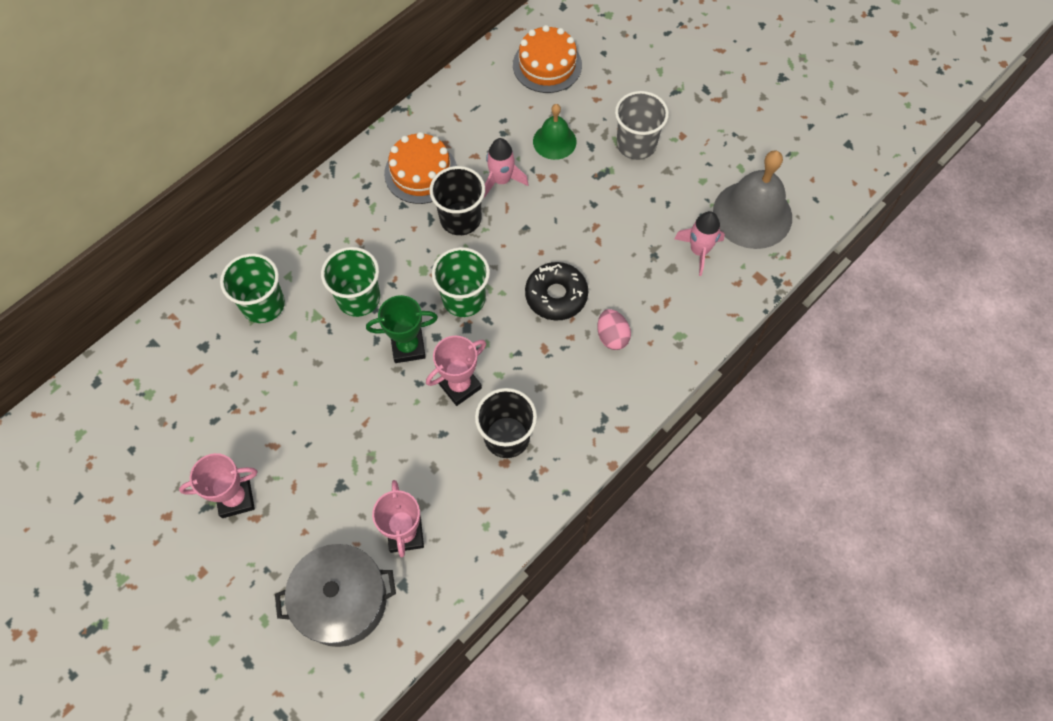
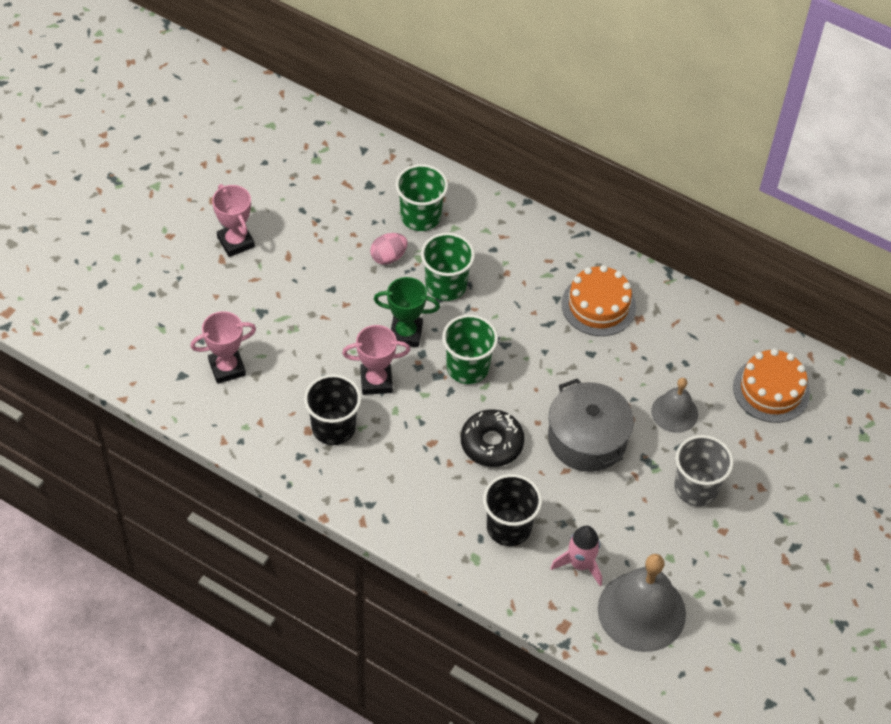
camera: 75 degrees right, 10 degrees down
grey pot [275,544,396,647] -> grey pot moved to [548,378,634,472]
green trophy [366,295,438,363] -> green trophy turned 60 degrees counterclockwise [373,277,440,347]
pink trophy [426,336,486,406] -> pink trophy turned 45 degrees counterclockwise [342,325,410,395]
black cup [429,166,485,235] -> black cup moved to [483,474,542,546]
pink rocket [484,138,529,198] -> none
green bell [533,104,577,160] -> grey bell [651,378,698,433]
pink egg [597,309,631,350] -> pink egg moved to [370,233,408,265]

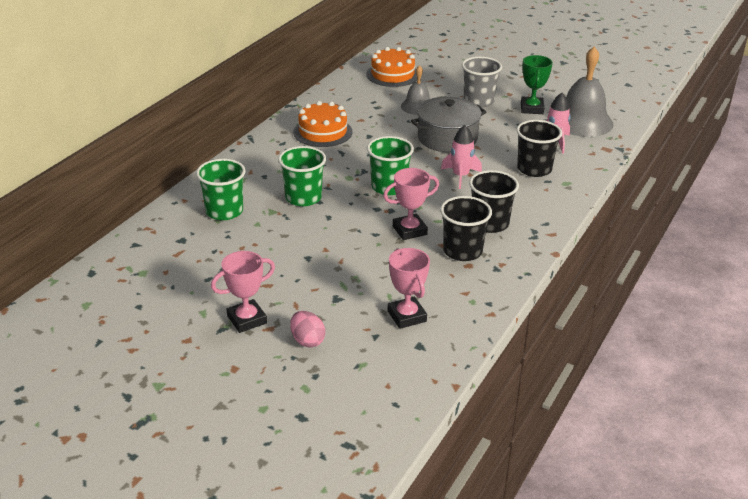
camera: 90 degrees left, 20 degrees down
pink trophy [342,325,410,395] -> pink trophy turned 75 degrees clockwise [383,168,439,240]
pink egg [370,233,408,265] -> pink egg moved to [290,311,325,348]
green trophy [373,277,440,347] -> green trophy moved to [521,55,553,114]
black donut [461,409,525,467] -> pink rocket [441,125,482,189]
none -> black cup [469,170,519,233]

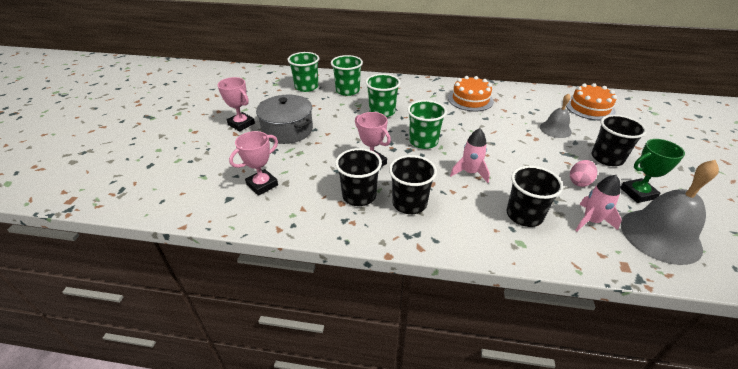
camera: 70 degrees right, 5 degrees up
pink egg [290,311,325,348] -> pink egg moved to [570,160,597,187]
grey pot [411,97,486,153] -> grey pot moved to [256,95,313,144]
grey cup [462,57,502,107] -> black cup [592,115,647,166]
none -> green cup [288,52,319,92]

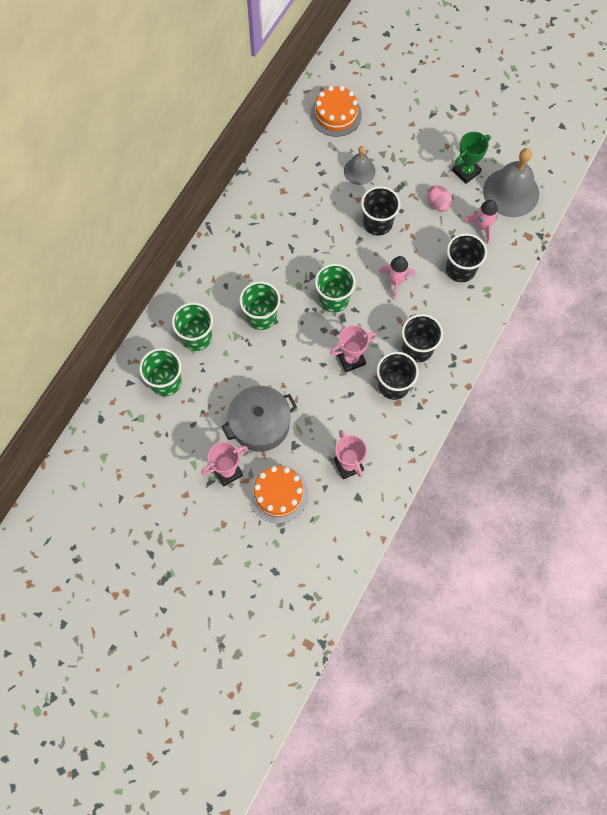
camera: 70 degrees left, 30 degrees up
orange cake [448,76,494,111] -> orange cake moved to [249,465,308,523]
black cup [592,115,647,166] -> black cup moved to [361,186,400,236]
green trophy [621,139,685,203] -> green trophy turned 45 degrees clockwise [452,132,490,184]

